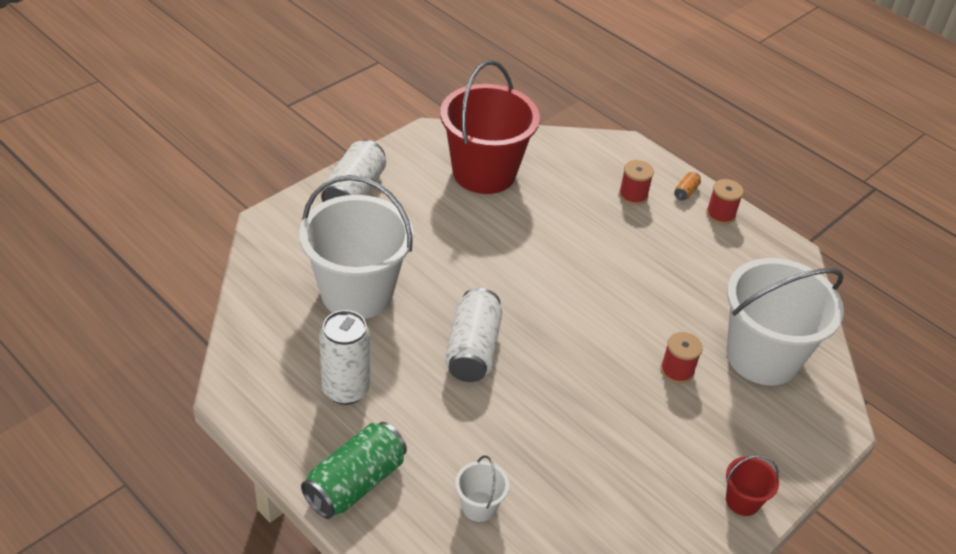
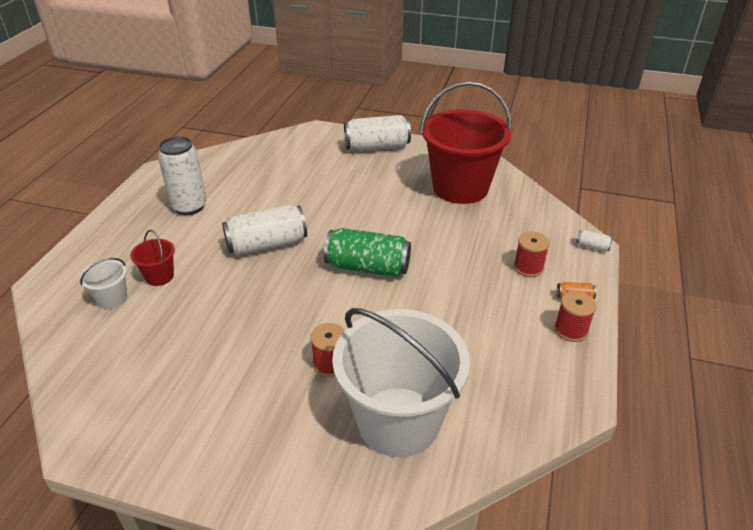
camera: 65 degrees right, 5 degrees down
white bucket [299,175,413,319] -> none
green can [301,422,407,519] -> green can moved to [324,228,411,277]
red bucket [726,455,779,516] -> red bucket moved to [130,230,175,286]
none -> white can [576,230,613,251]

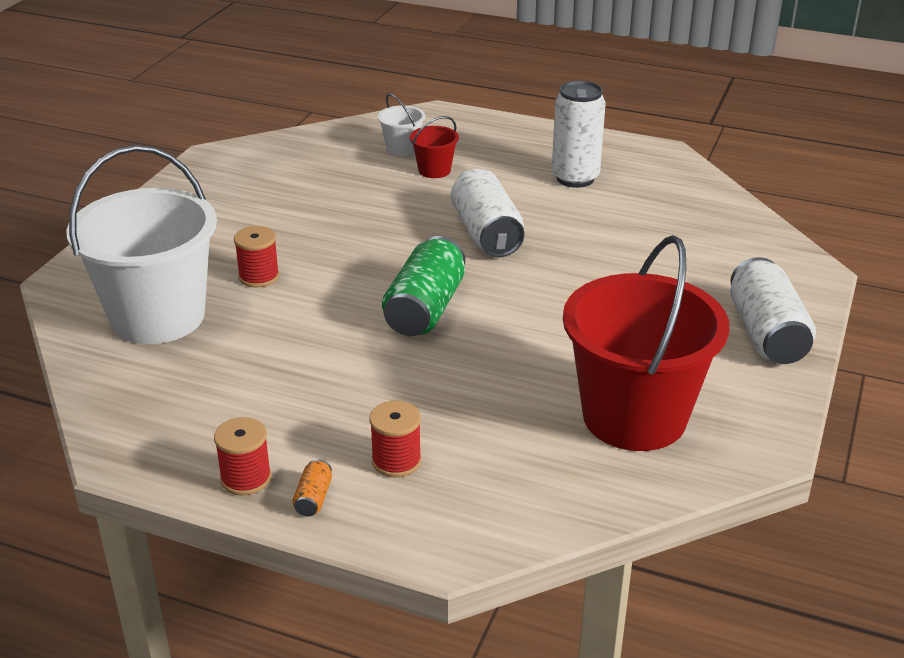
camera: 95 degrees right, 5 degrees down
white can [576,230,613,251] -> none

